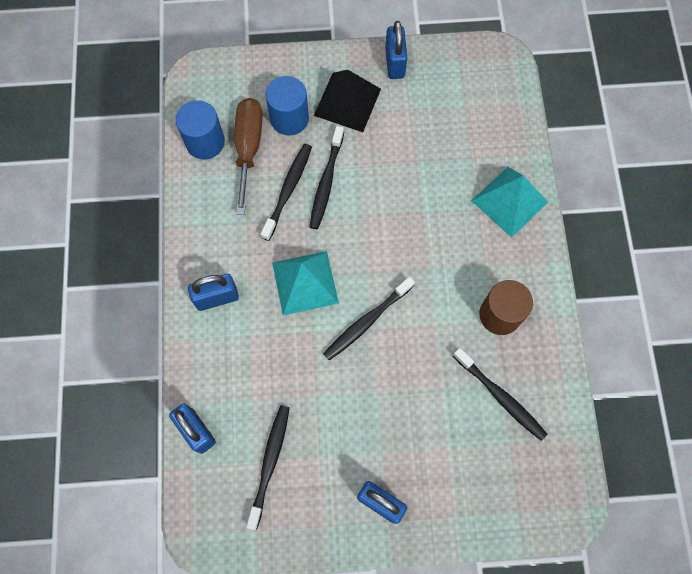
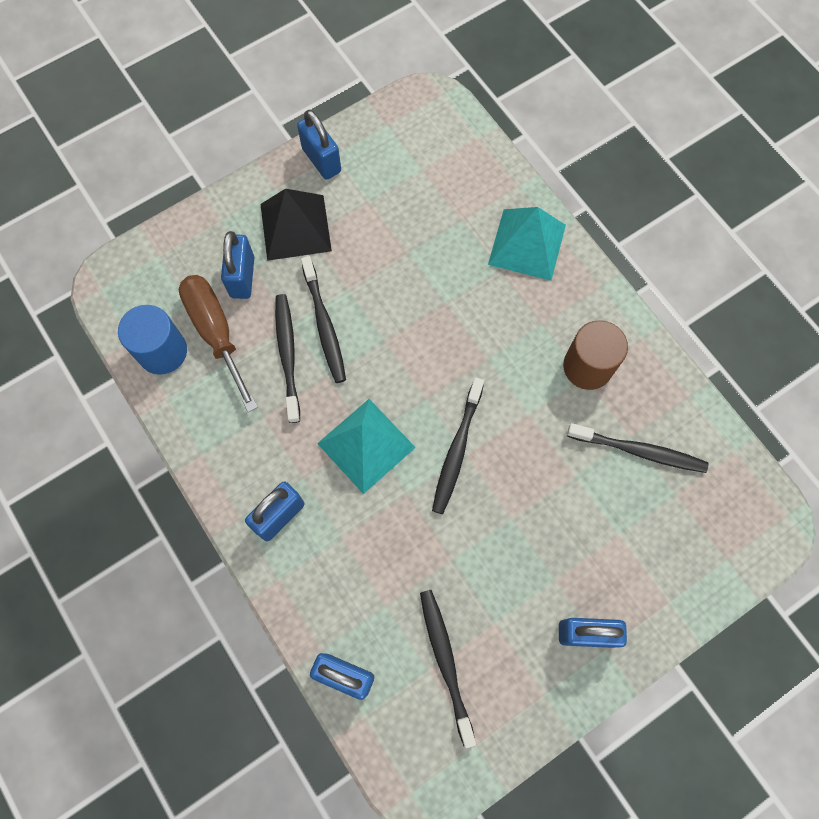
camera: 30 degrees left, 0 degrees up
blue cylinder [266,76,309,136] -> blue padlock [221,231,254,299]

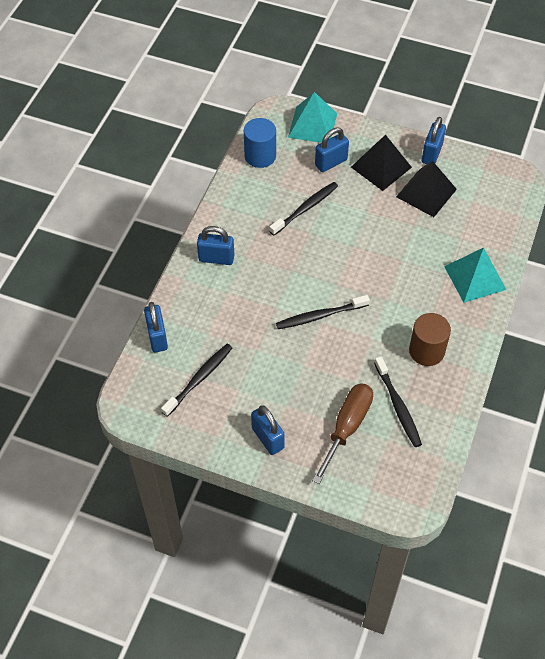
camera: 55 degrees right, 15 degrees down
brown screwdriver [179,275,258,412] -> brown screwdriver moved to [312,383,373,484]
black toothbrush [301,256,346,383] -> none
turquoise pyramid [317,399,416,494] -> turquoise pyramid moved to [288,92,337,143]
none -> black pyramid [396,161,457,217]

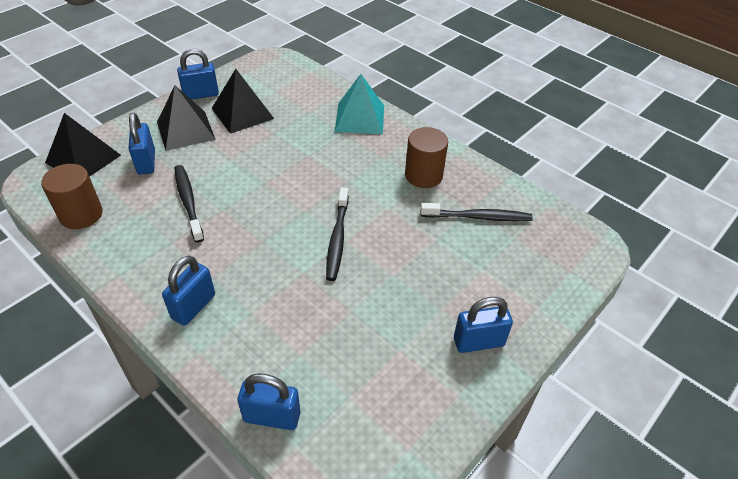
camera: 70 degrees left, 10 degrees down
black toothbrush [161,344,232,417] -> none
blue cylinder [244,118,276,168] -> brown cylinder [41,164,103,229]
turquoise pyramid [288,92,337,143] -> black pyramid [45,113,121,177]
brown screwdriver [312,383,373,484] -> none
blue padlock [422,117,446,164] -> blue padlock turned 60 degrees counterclockwise [177,49,219,100]

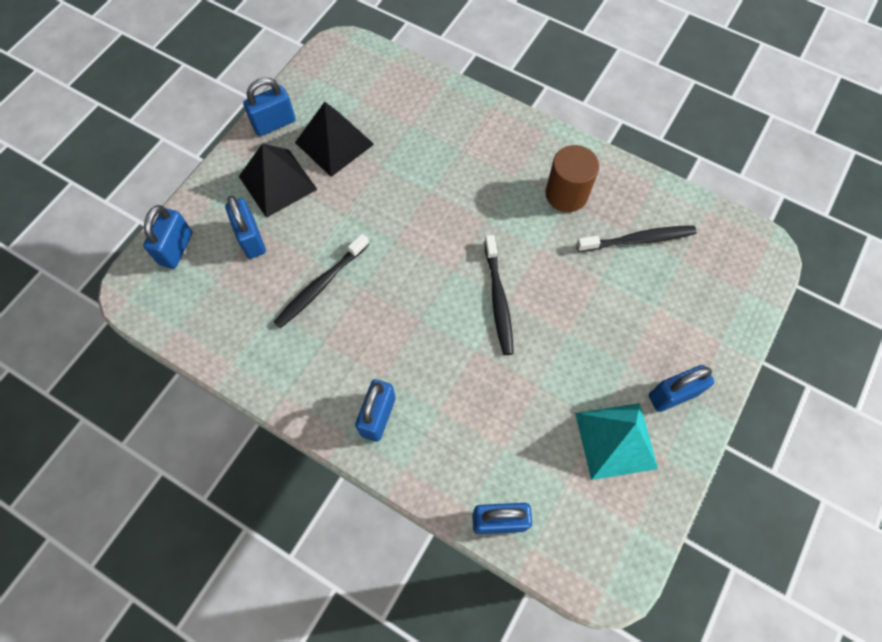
camera: 10 degrees left, 20 degrees up
brown cylinder [41,164,103,229] -> none
black pyramid [45,113,121,177] -> blue padlock [143,205,193,269]
black toothbrush [174,165,204,243] -> black toothbrush turned 105 degrees counterclockwise [274,234,369,328]
turquoise pyramid [335,74,384,134] -> turquoise pyramid moved to [575,403,658,480]

